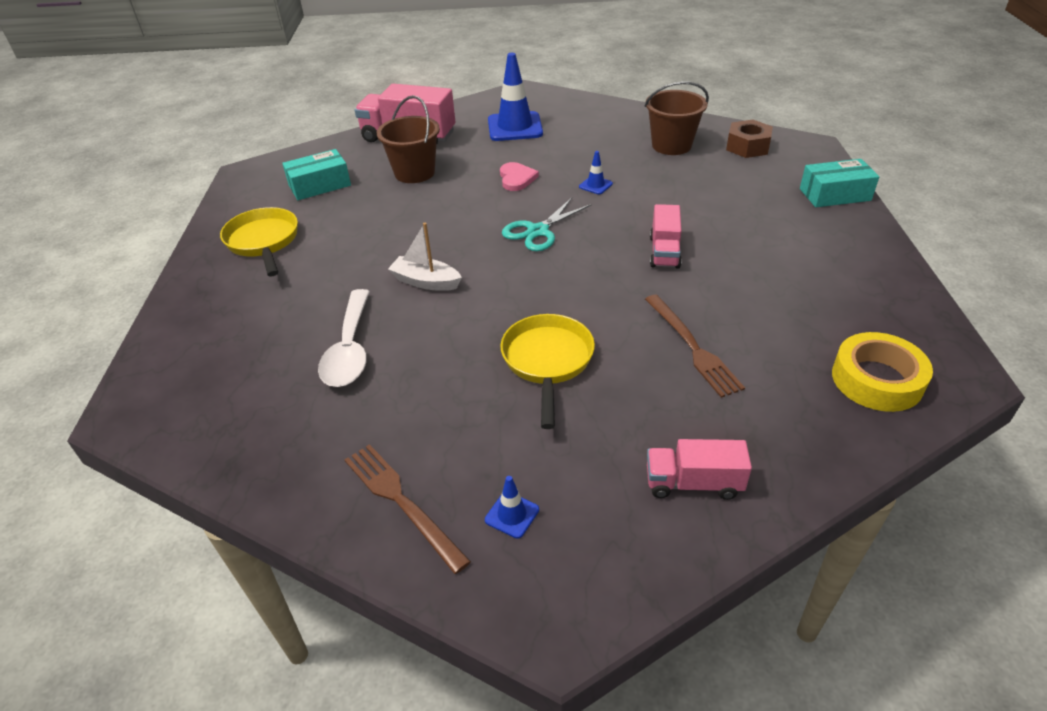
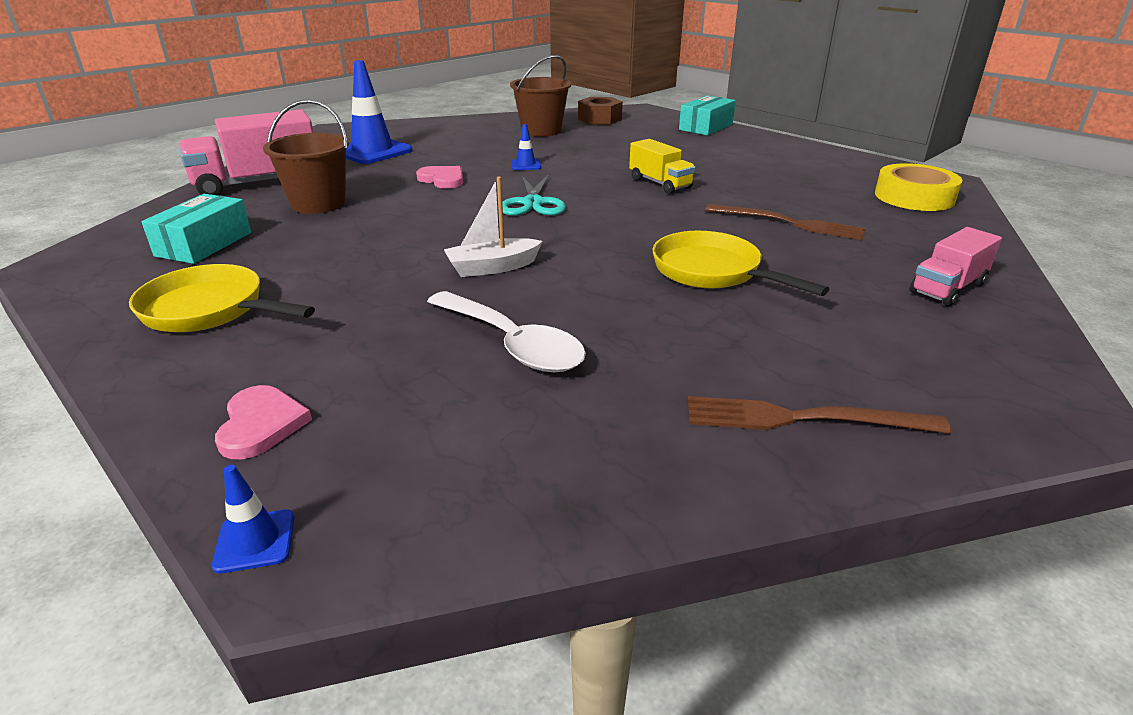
camera: 45 degrees left, 10 degrees down
blue traffic cone [485,476,539,539] -> blue traffic cone moved to [212,465,294,574]
pink truck [650,204,682,269] -> yellow truck [629,139,696,194]
none -> pink heart [215,385,312,459]

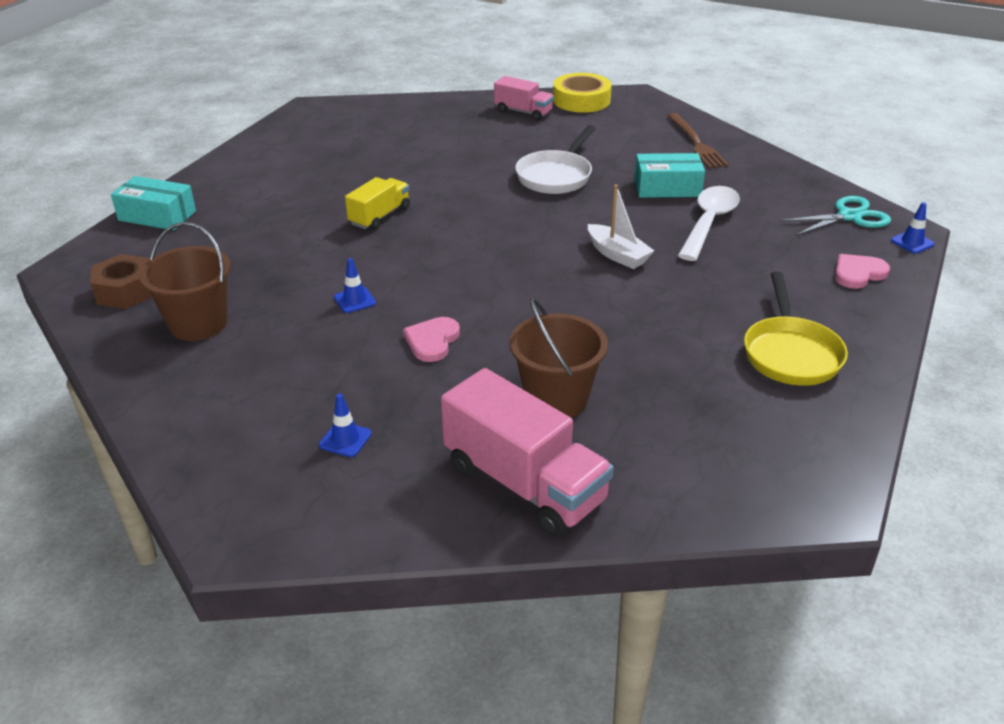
camera: 110 degrees left, 5 degrees up
turquoise box [141,194,251,264] -> turquoise box moved to [634,153,705,198]
blue traffic cone [346,60,413,164] -> blue traffic cone [319,394,372,457], size x0.45
turquoise scissors [502,174,566,215] -> turquoise scissors moved to [779,196,891,236]
yellow pan [652,231,829,296] -> white pan [515,125,596,194]
brown fork [705,204,865,240] -> none
yellow tape [875,163,963,211] -> yellow tape moved to [553,73,612,113]

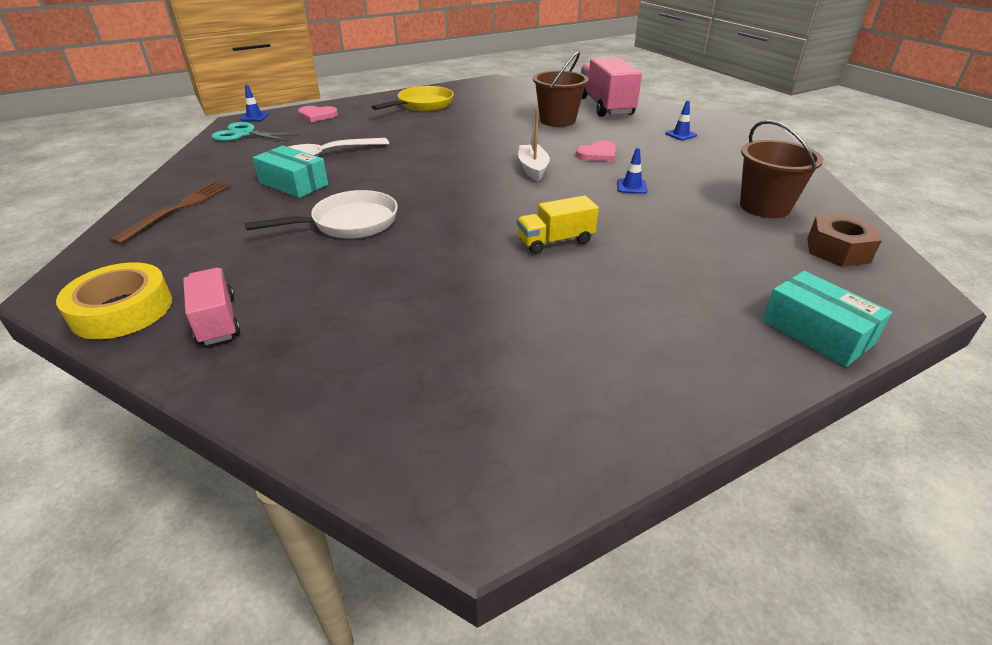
camera: 145 degrees left, 0 degrees up
white boat [588,184,654,269] -> white boat moved to [518,109,550,182]

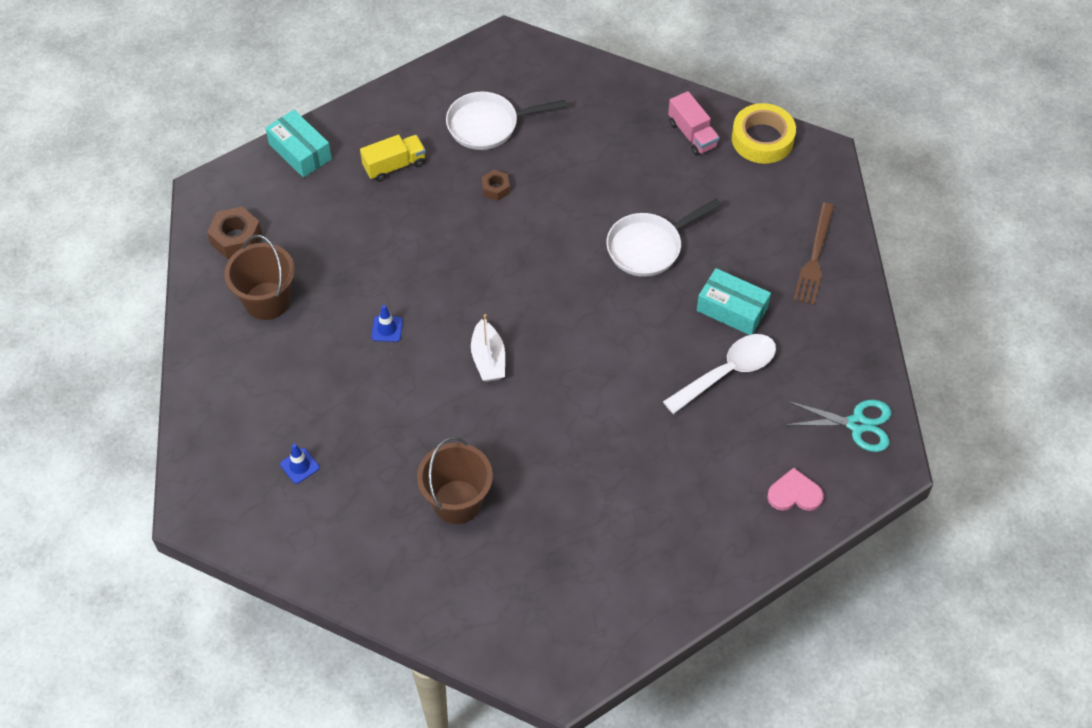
camera: 175 degrees right, 20 degrees up
blue traffic cone [240,85,269,121] -> none
yellow pan [372,86,454,111] -> none
yellow truck [517,195,599,254] -> yellow truck moved to [360,135,426,182]
pink heart [576,141,616,162] -> none
pink truck [581,57,642,117] -> none
none -> white pan [446,91,567,150]
none -> brown nut [482,170,510,201]

